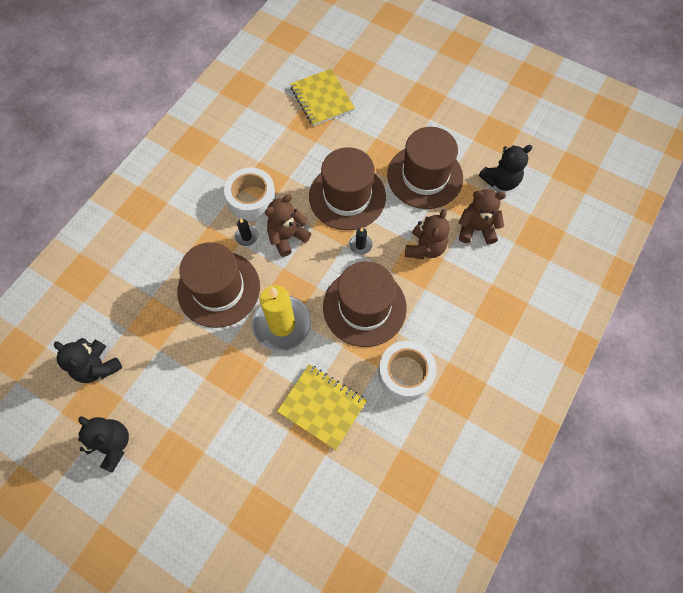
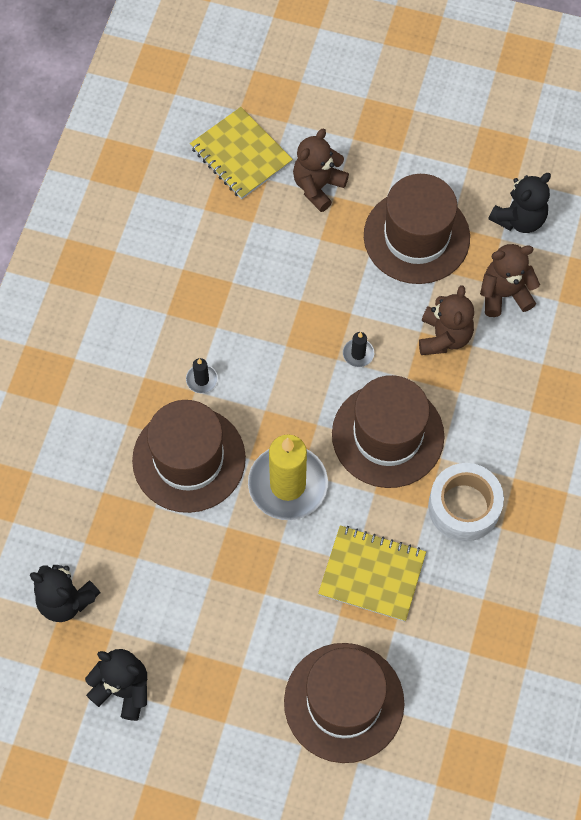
camera: 15 degrees left, 0 degrees up
white tape [224,168,276,221] -> none
brown teddy bear [265,194,311,257] -> brown teddy bear moved to [293,129,349,212]
brown hat [309,147,386,230] -> brown hat moved to [284,643,405,763]

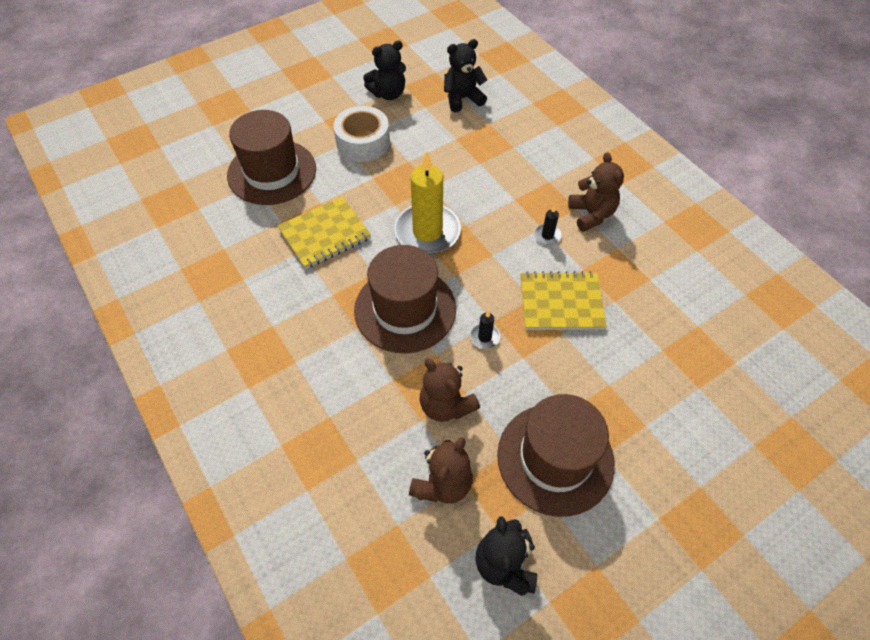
camera: 130 degrees right, 10 degrees down
brown hat [132,400,246,513] -> none
yellow notebook [190,107,293,199] -> yellow notebook moved to [520,271,607,330]
brown teddy bear [293,129,349,212] -> brown teddy bear moved to [568,152,624,232]
white tape [428,463,504,542] -> white tape moved to [333,106,390,162]

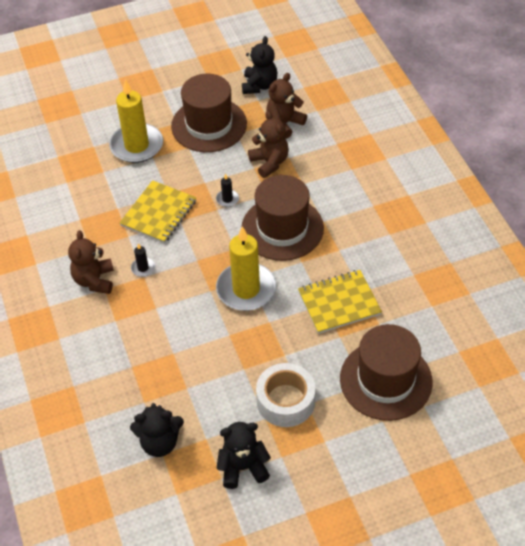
camera: 165 degrees left, 5 degrees down
yellow notebook [520,271,607,330] -> yellow notebook turned 75 degrees counterclockwise [119,180,196,243]
none -> yellow candle [109,80,163,163]

